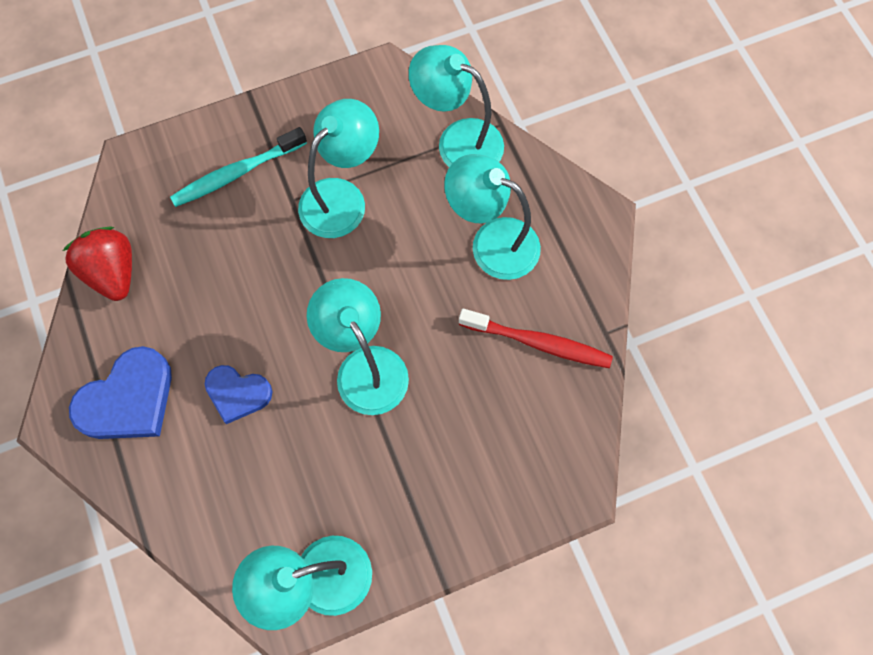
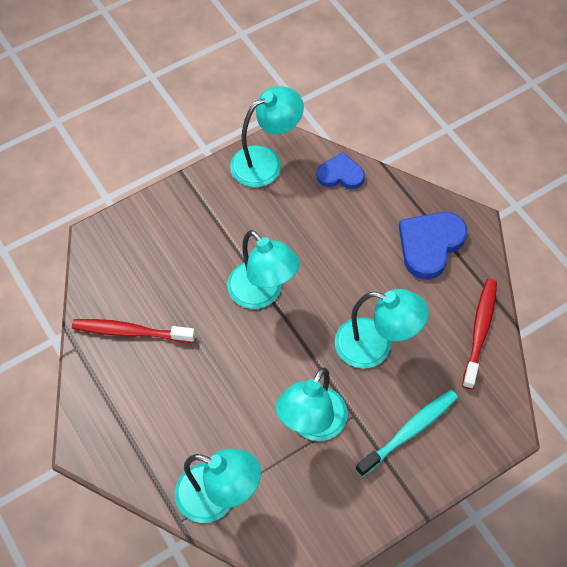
camera: 170 degrees right, 10 degrees down
red strawberry [63,226,132,301] -> red toothbrush [462,279,497,389]
blue heart [205,365,272,424] -> blue heart moved to [317,152,365,189]
turquoise lamp [444,154,541,280] -> turquoise lamp moved to [335,289,429,368]

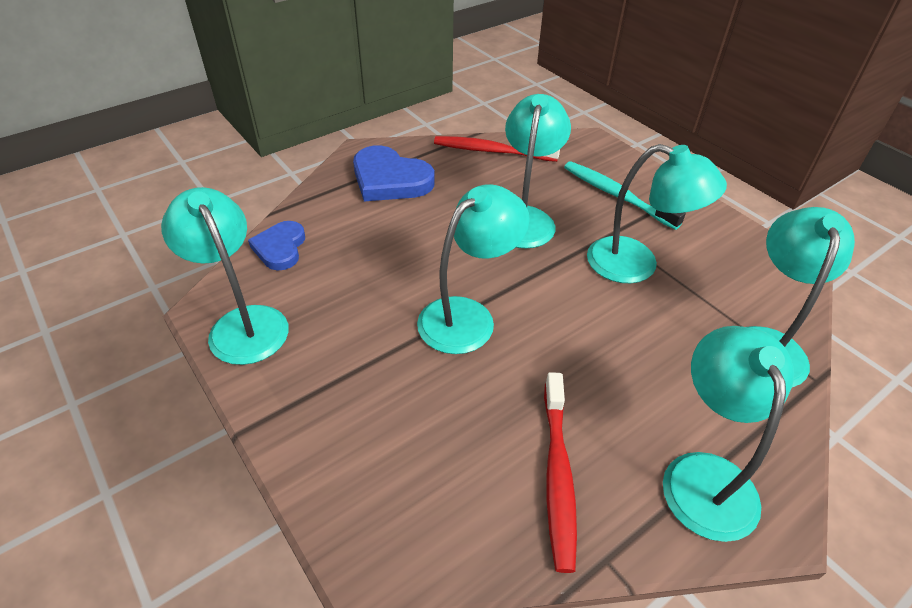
camera: 95 degrees left, 15 degrees down
none -> turquoise lamp [663,326,794,542]

